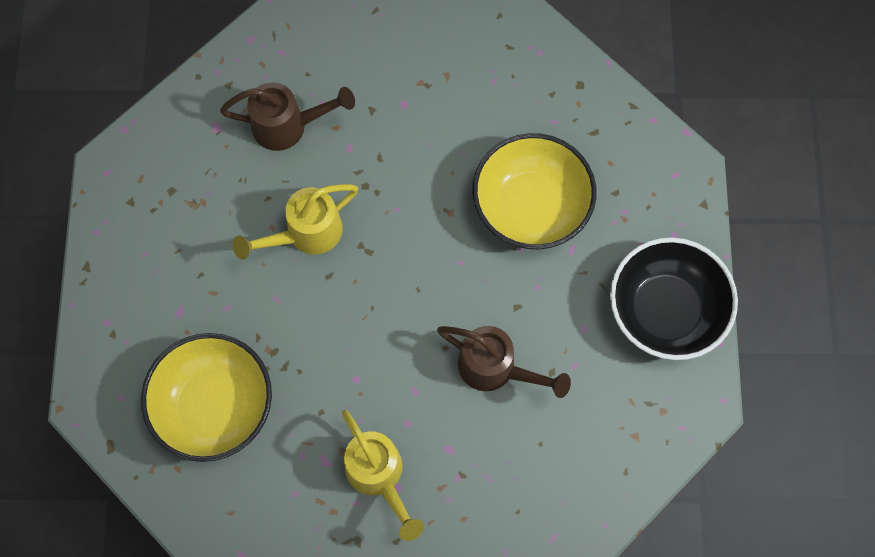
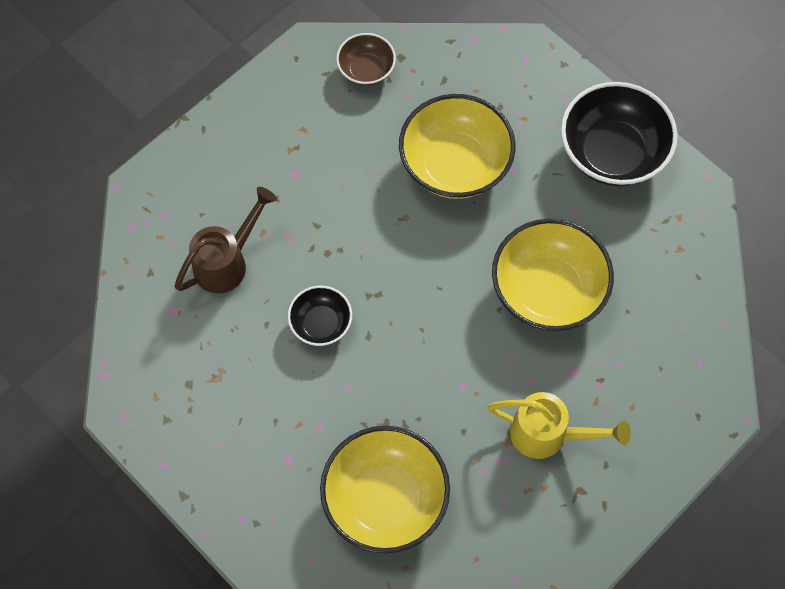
camera: 45 degrees left, 5 degrees down
yellow watering can [233,184,358,260] -> black bowl [288,286,352,346]
brown watering can [437,326,571,398] -> yellow bowl [492,218,614,331]
none -> brown bowl [336,33,396,86]

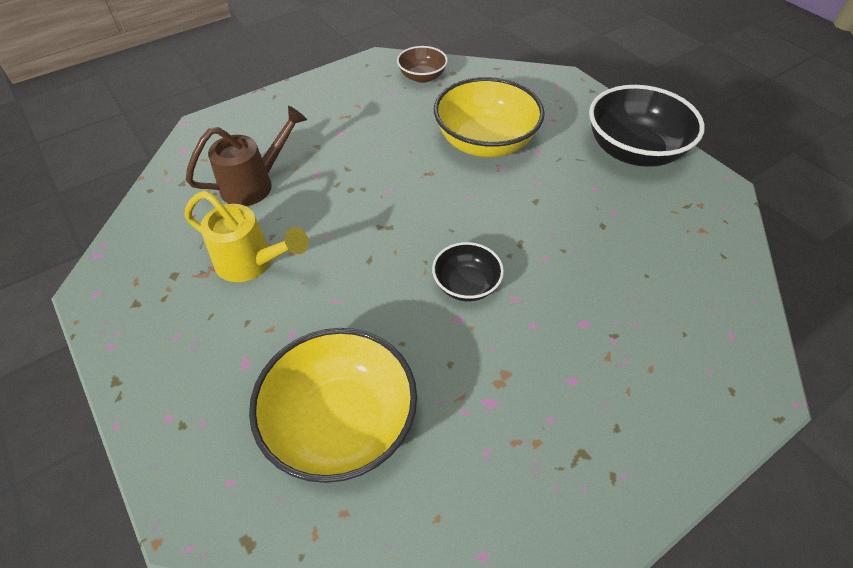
camera: 10 degrees right, 15 degrees down
black bowl [288,286,352,346] -> black bowl moved to [432,242,504,301]
yellow watering can [488,392,631,459] -> yellow watering can moved to [185,191,309,282]
yellow bowl [492,218,614,331] -> none

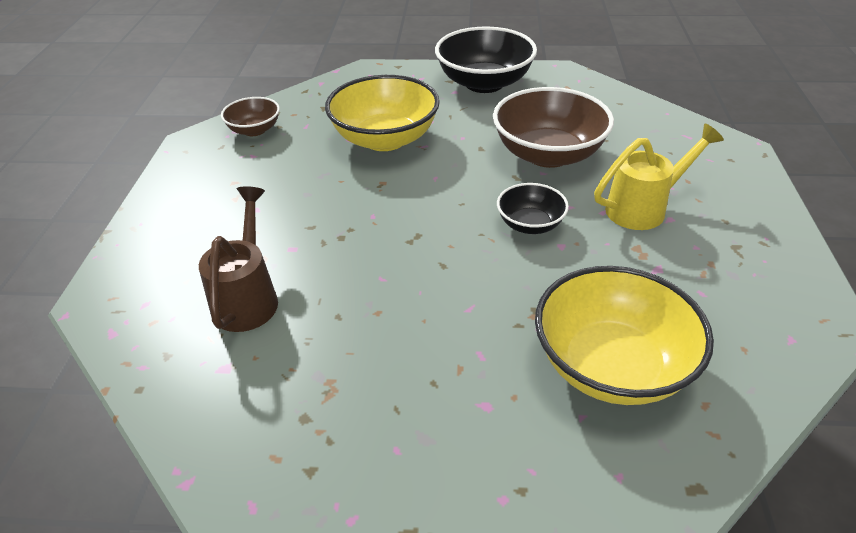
camera: 50 degrees left, 10 degrees down
yellow watering can [185,191,309,282] -> yellow watering can moved to [594,124,724,230]
none -> brown bowl [493,87,614,168]

